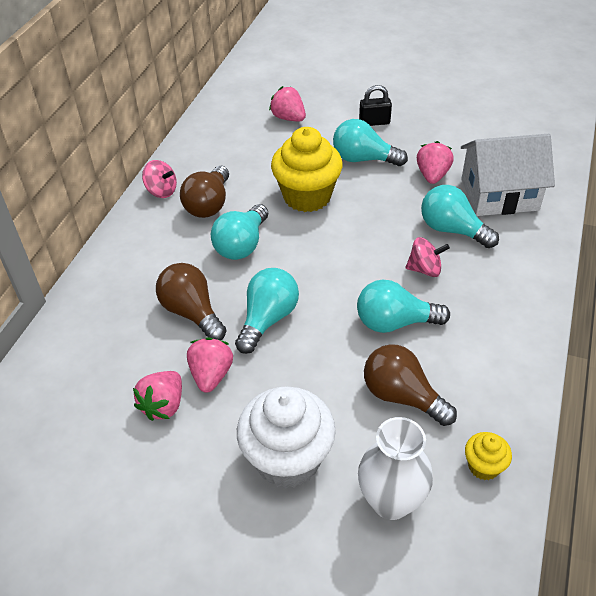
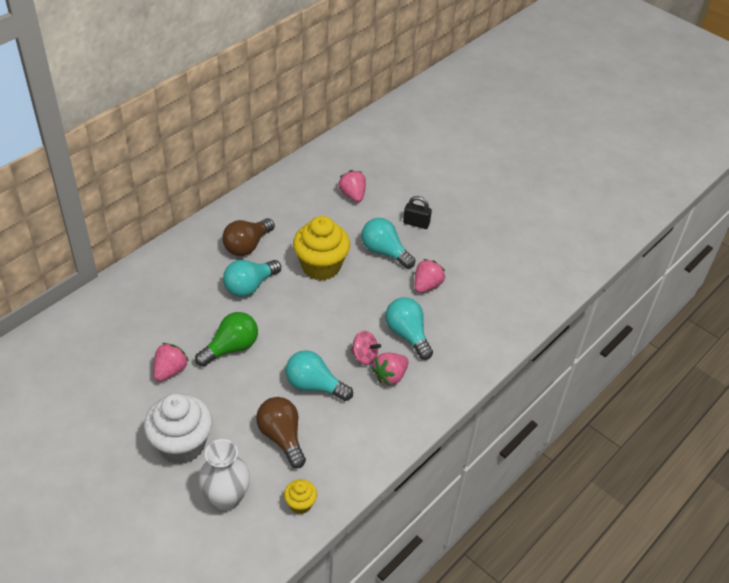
camera: 20 degrees right, 0 degrees up
pink strawberry [133,371,182,421] -> pink strawberry moved to [372,353,409,386]
pink spinning top [142,160,177,198] -> none
brown light bulb [156,263,227,340] -> none
turquoise light bulb [235,268,299,354] -> green light bulb [195,312,258,367]
white house [461,134,555,216] -> none

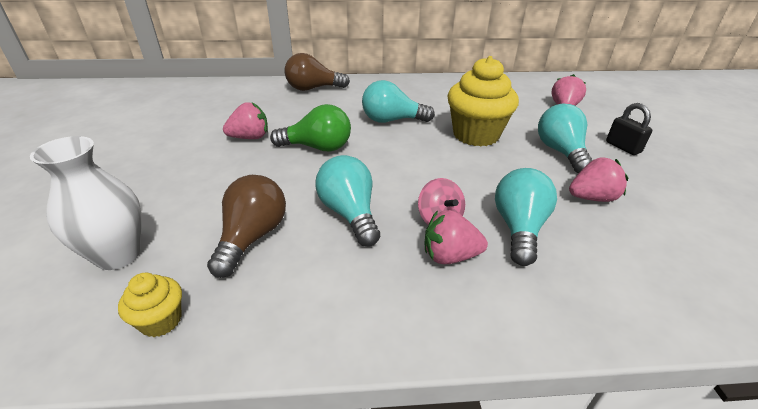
camera: 45 degrees right, 10 degrees down
white cupcake [144,393,212,464] -> none
brown light bulb [222,218,275,256] -> brown light bulb moved to [285,53,350,91]

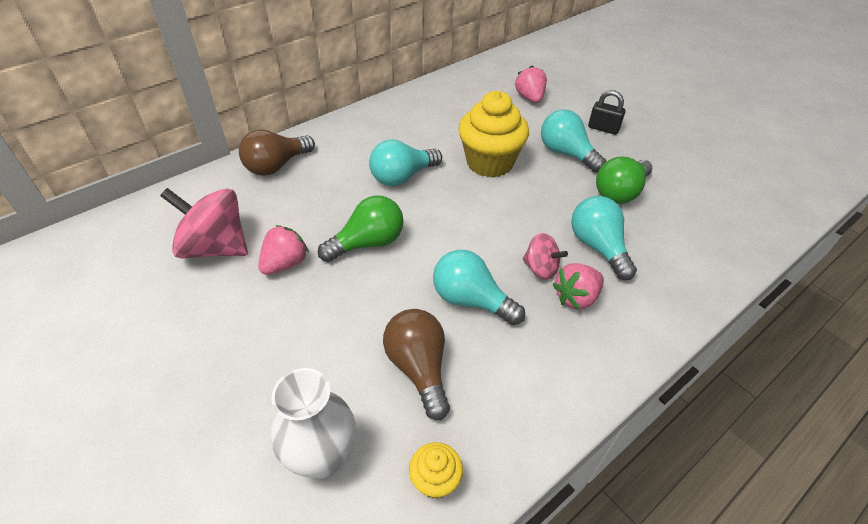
camera: 35 degrees left, 10 degrees up
pink strawberry [569,157,628,202] -> green light bulb [596,157,652,204]
none -> pink spinning top [160,188,248,259]

